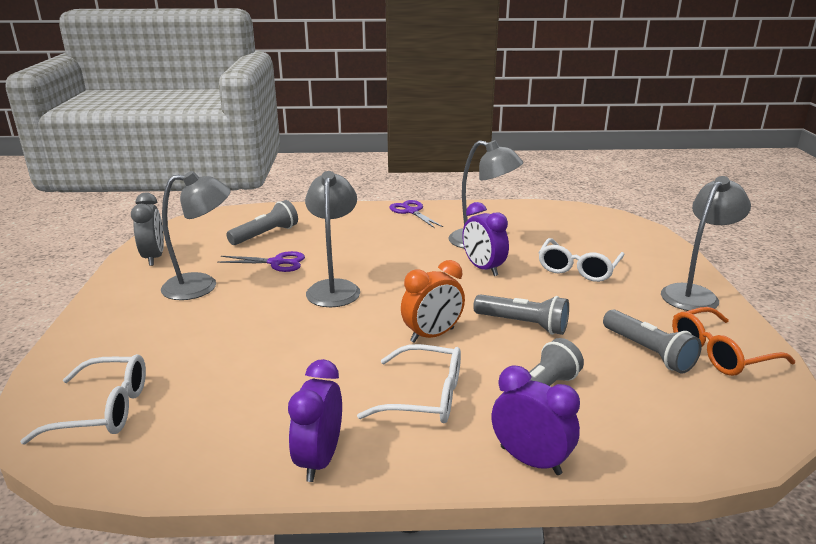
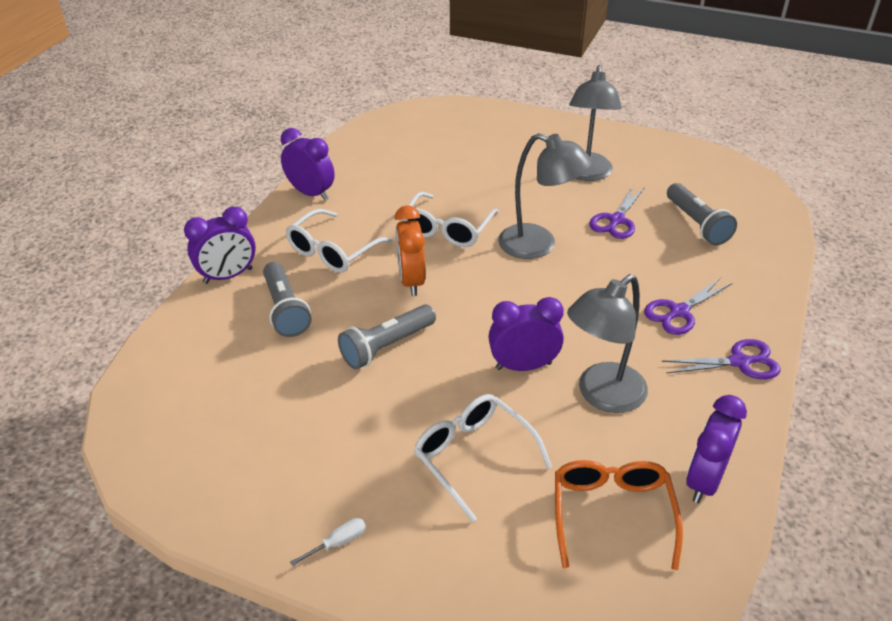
camera: 115 degrees right, 15 degrees up
white glasses [20,354,146,444] -> white glasses moved to [403,192,499,247]
grey clock [131,192,164,266] -> none
grey flashlight [603,309,702,373] -> none
grey lamp [661,176,751,311] -> white screwdriver [290,518,366,566]
orange glasses [672,307,795,376] -> orange glasses moved to [555,460,683,570]
none -> purple scissors [644,278,732,335]
none -> purple clock [686,395,747,503]

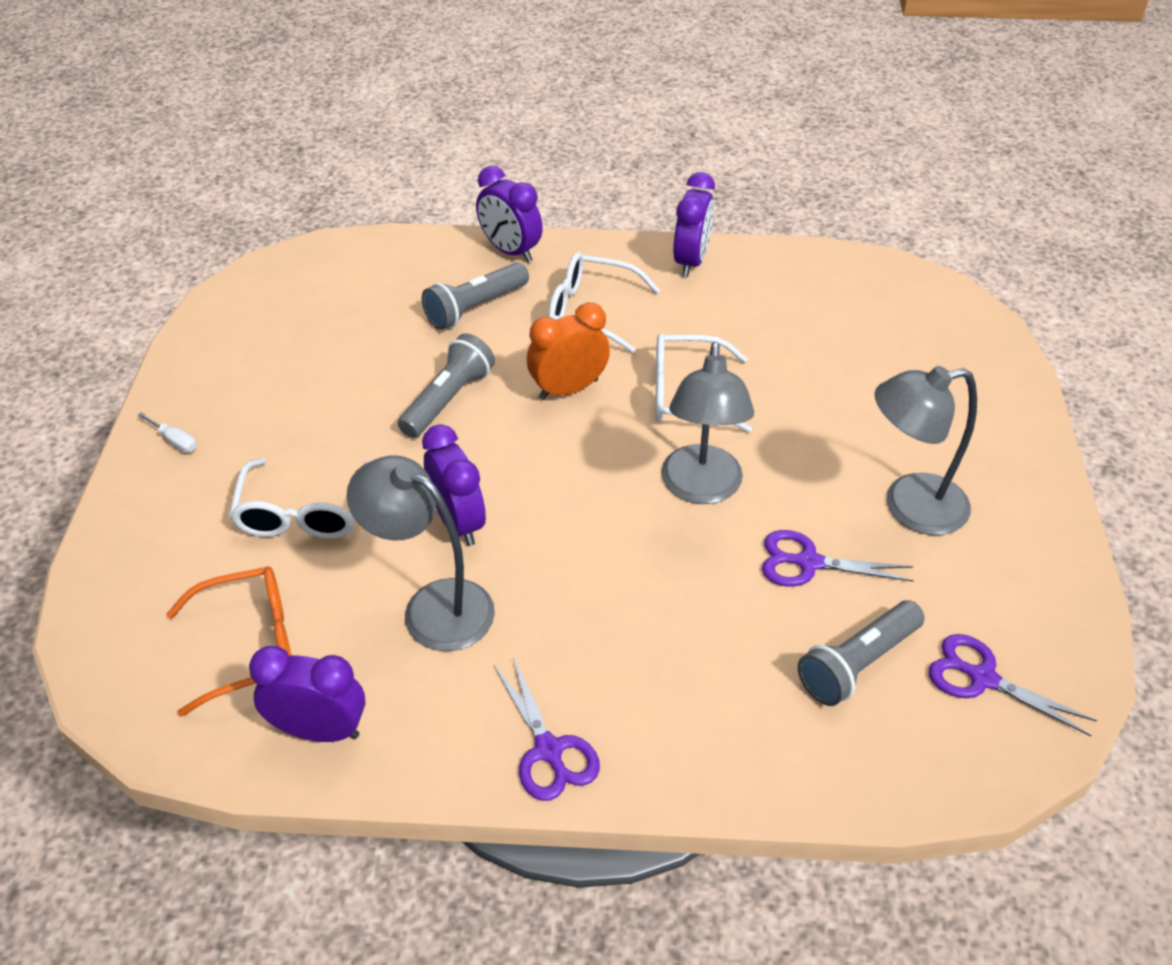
camera: 70 degrees right, 5 degrees up
grey flashlight [338,304,436,369] -> grey flashlight turned 90 degrees clockwise [398,333,495,438]
white glasses [414,394,552,522] -> white glasses turned 150 degrees clockwise [229,458,370,539]
purple scissors [644,278,732,335] -> purple scissors moved to [929,634,1097,736]

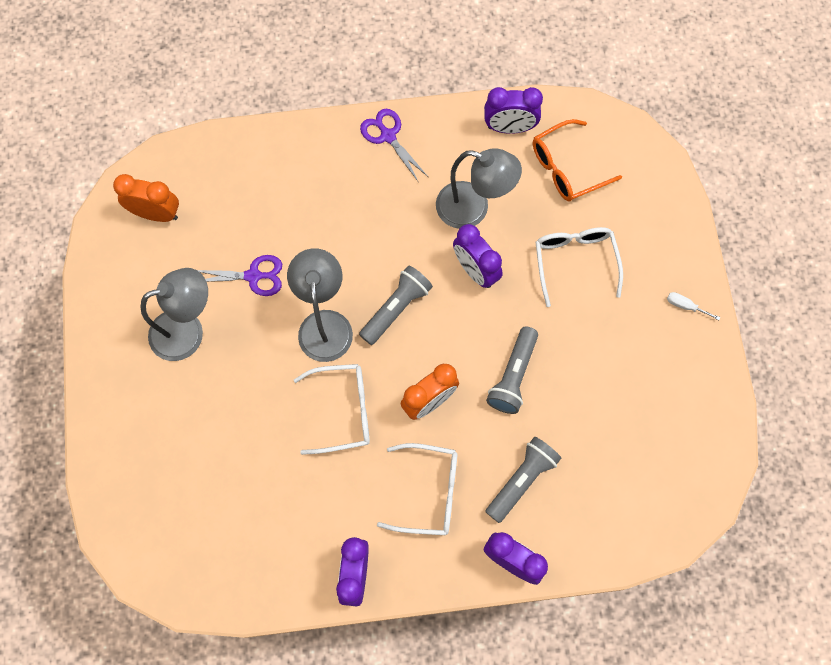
camera: 170 degrees right, 25 degrees up
grey flashlight [797,600,925,706] -> grey flashlight moved to [359,265,433,345]
purple scissors [929,634,1097,736] -> orange clock [113,174,179,222]

